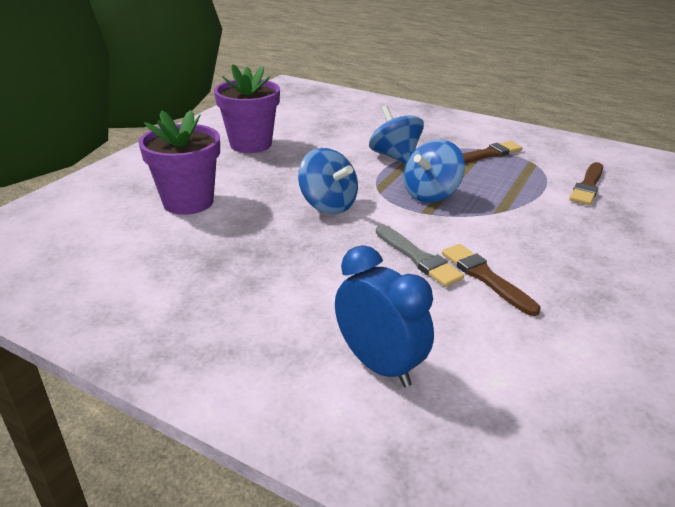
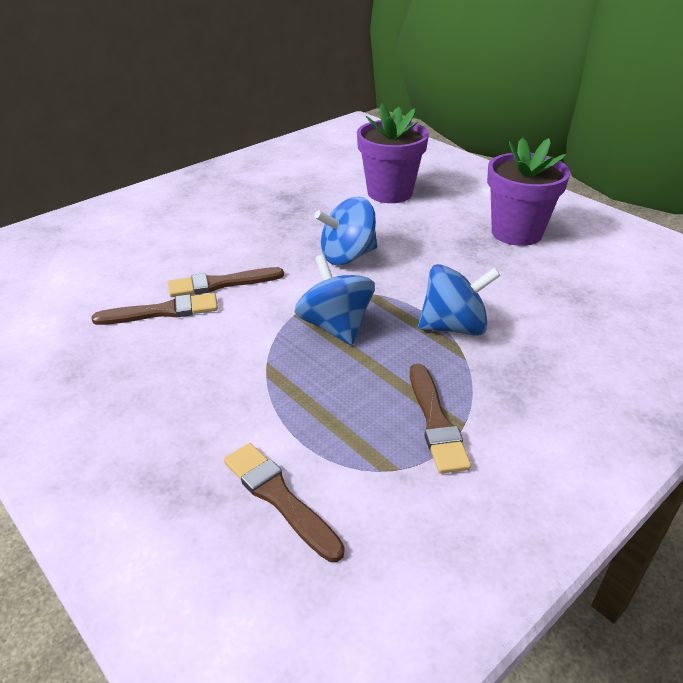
camera: 110 degrees right, 5 degrees up
blue clock [335,245,434,387] -> none
grey brush [376,225,464,287] -> brown brush [168,267,284,297]

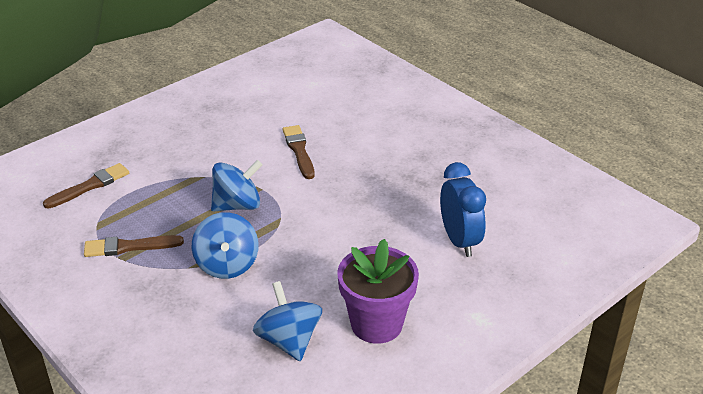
camera: 90 degrees right, 0 degrees up
brown brush [91,293,218,325] -> none
blue spinning top [315,197,377,265] -> blue spinning top moved to [253,281,322,361]
purple flower pot [357,104,429,203] -> blue clock [440,162,486,257]

